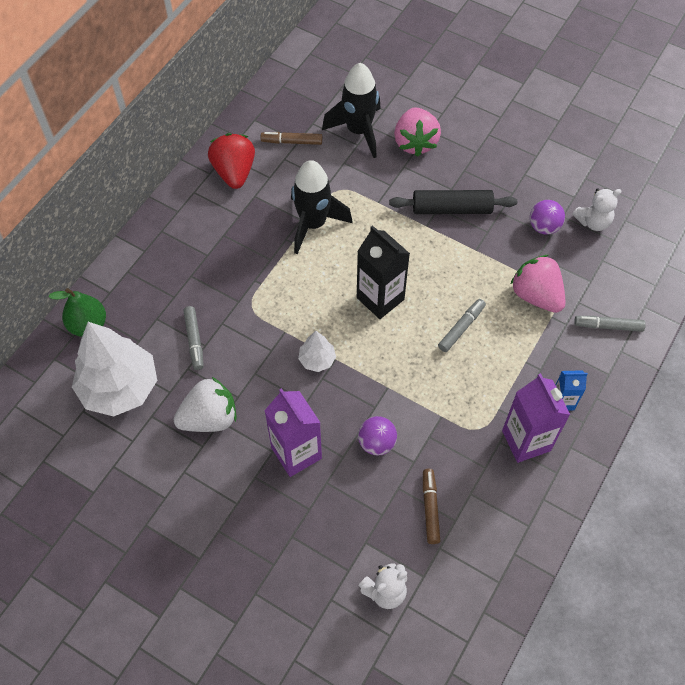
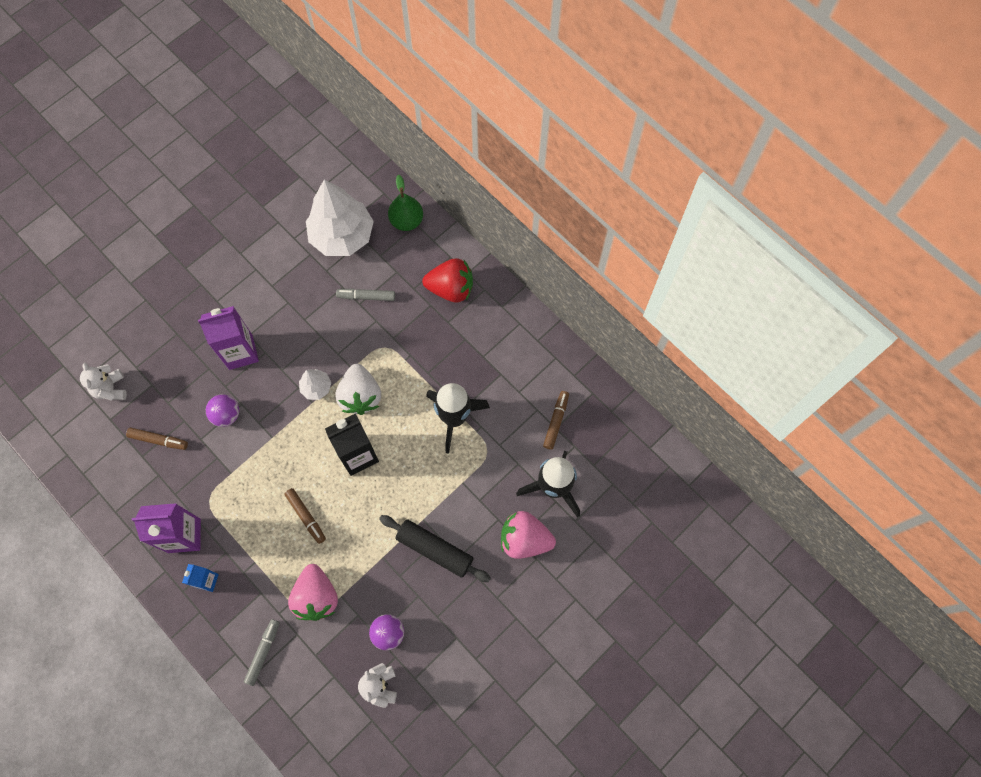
camera: 105 degrees right, 10 degrees up
white strawberry [173,377,237,432] -> white strawberry moved to [335,364,381,415]
red strawberry [208,133,255,189] -> red strawberry moved to [422,258,473,302]
black rolling pin [389,190,517,214] -> black rolling pin turned 75 degrees counterclockwise [379,515,491,582]
grey marker [438,299,486,352] -> brown marker [284,488,326,544]
pink strawberry [510,255,566,313] -> pink strawberry turned 105 degrees clockwise [288,564,338,621]

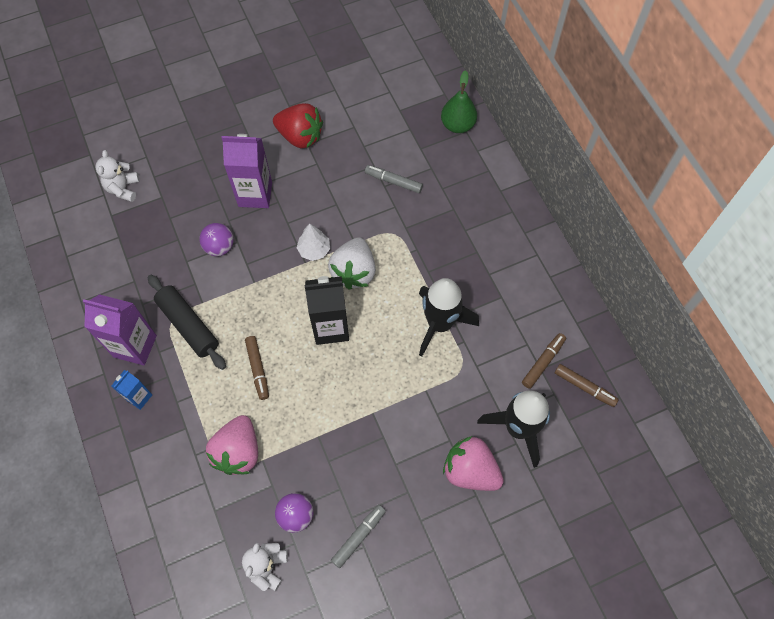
camera: 20 degrees right, 5 degrees down
brown marker [126,427,188,450] -> brown marker moved to [554,364,619,407]
grey marker [244,619,280,686] -> grey marker moved to [331,505,386,568]
white tree [306,179,374,256] -> none
black rolling pin [379,515,491,582] -> black rolling pin moved to [148,275,226,370]
red strawberry [422,258,473,302] -> red strawberry moved to [273,103,323,148]

